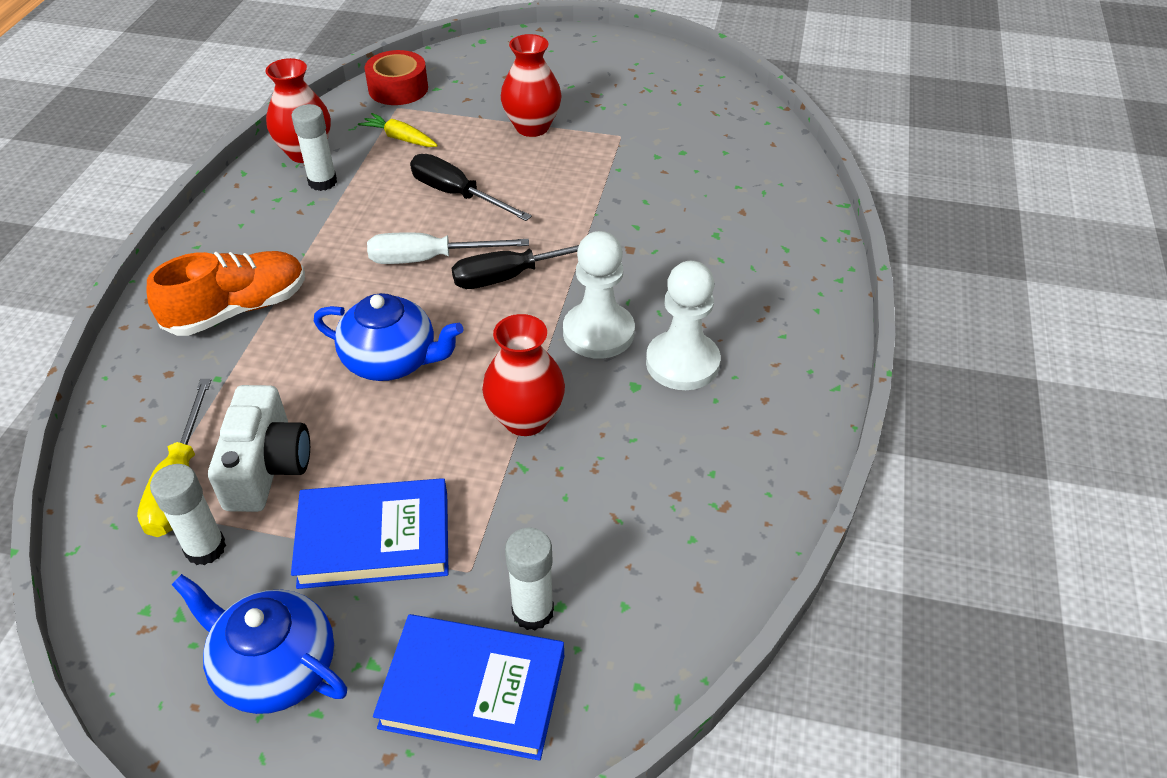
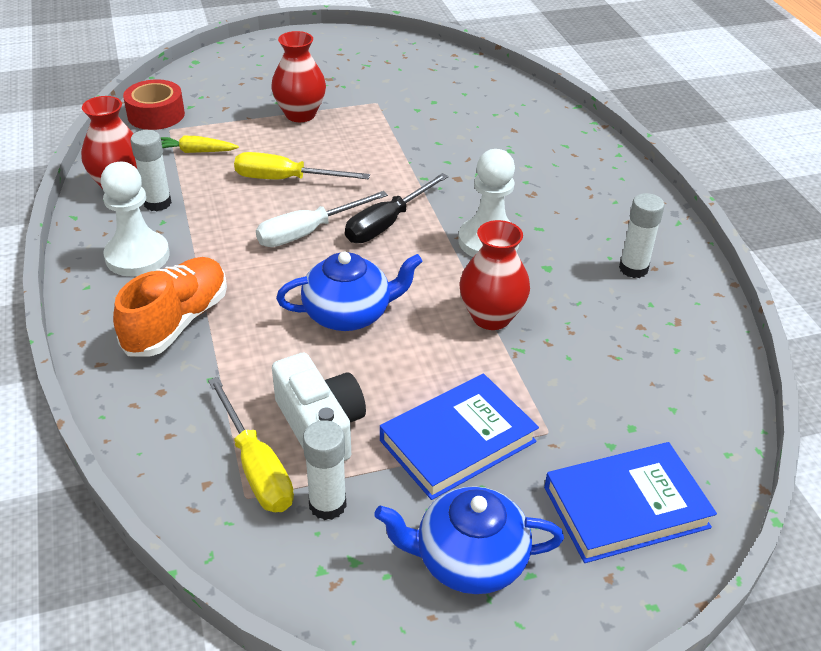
camera: 30 degrees left, 5 degrees down
black screwdriver [410,154,532,221] -> yellow screwdriver [234,152,370,179]
white glue stick [505,528,554,630] -> white glue stick moved to [619,193,665,278]
white pawn [646,261,720,390] -> white pawn moved to [101,162,169,276]

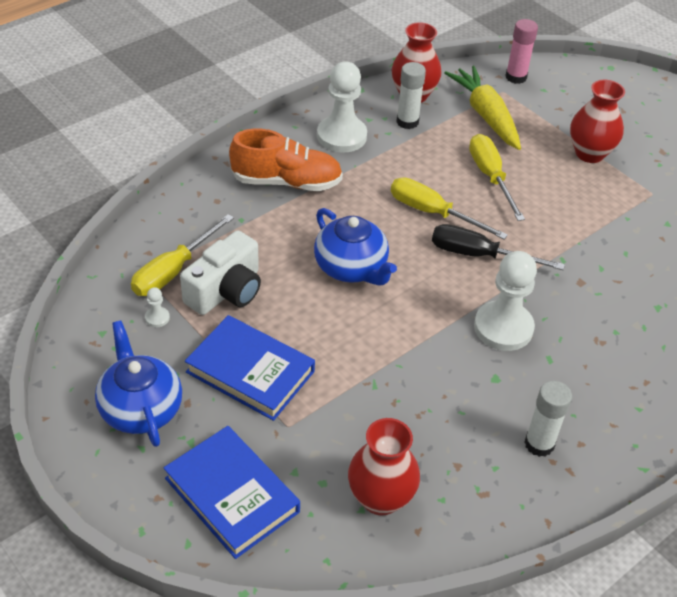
camera: 65 degrees right, 5 degrees up
red tape [123,79,185,130] -> pink glue stick [505,19,538,84]
yellow carrot [161,136,239,153] -> yellow carrot [445,66,521,150], size x1.79
white screwdriver [256,191,388,247] -> yellow screwdriver [391,177,508,240]
white glue stick [303,420,347,520] -> white pawn [145,287,170,327]
red vase [459,220,530,330] -> red vase moved to [348,418,420,515]

